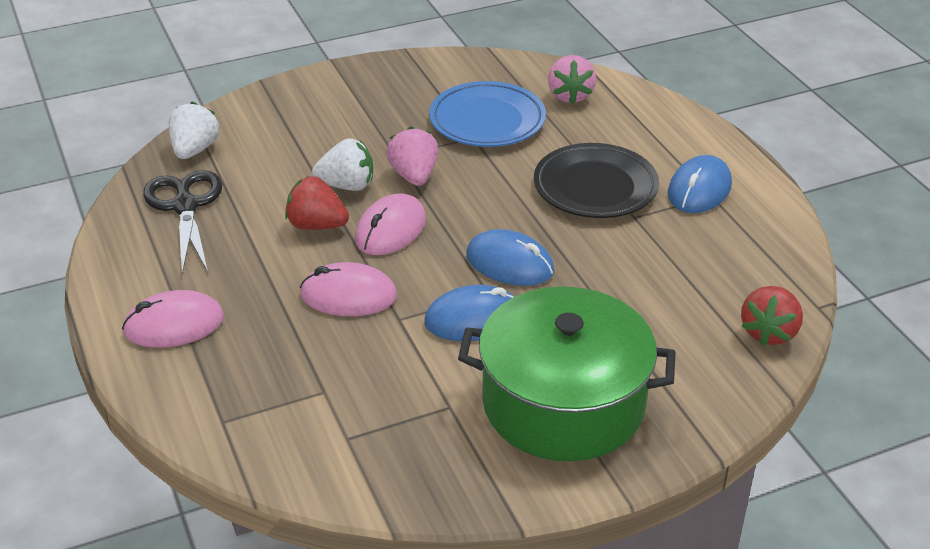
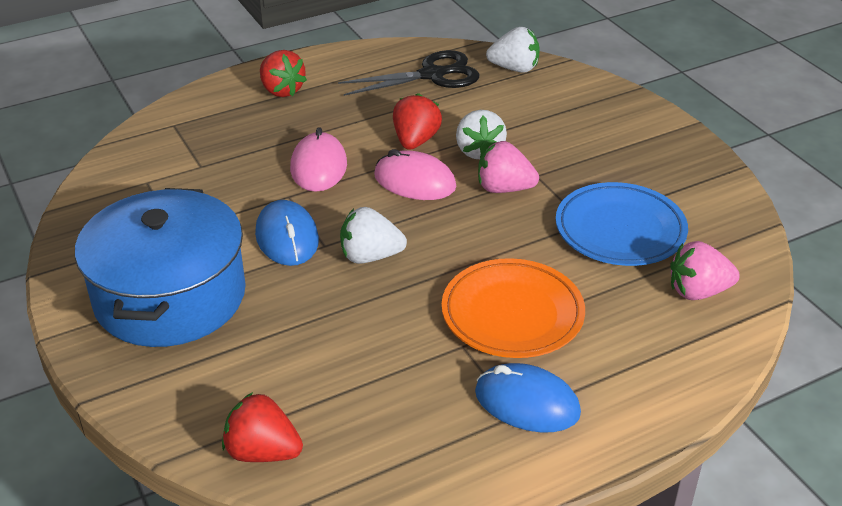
camera: 85 degrees right, 0 degrees up
pink mouse [122,290,224,348] -> red strawberry [260,50,307,97]
pink strawberry [386,127,438,186] -> pink strawberry turned 150 degrees counterclockwise [478,141,539,193]
green pot [458,287,676,461] -> blue pot [75,188,246,347]
blue mouse [466,229,554,286] -> white strawberry [340,207,407,264]
black plate [534,143,659,218] -> orange plate [442,258,585,358]

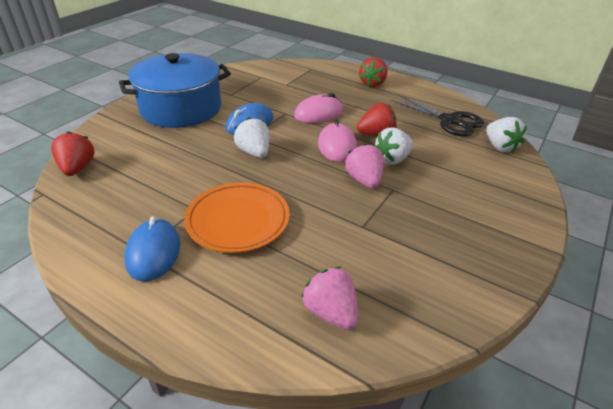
camera: 60 degrees right, 0 degrees up
blue plate [556,182,688,266] -> none

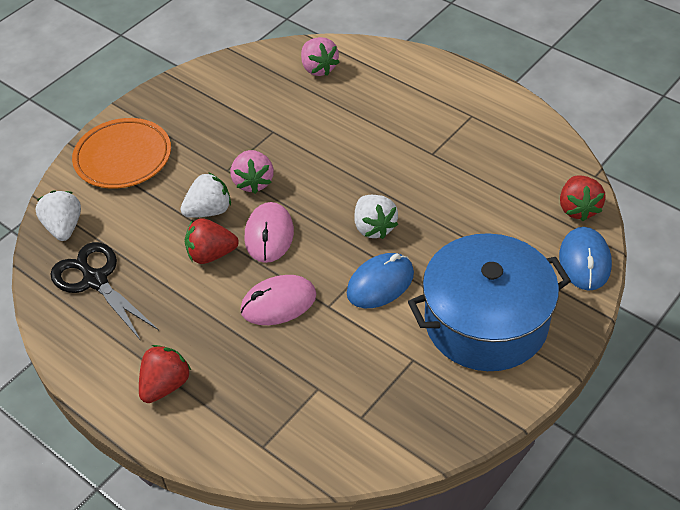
camera: 170 degrees left, 10 degrees up
blue mouse [124,216,180,282] -> blue mouse moved to [559,227,612,291]
orange plate [184,182,290,253] -> orange plate moved to [72,118,171,189]

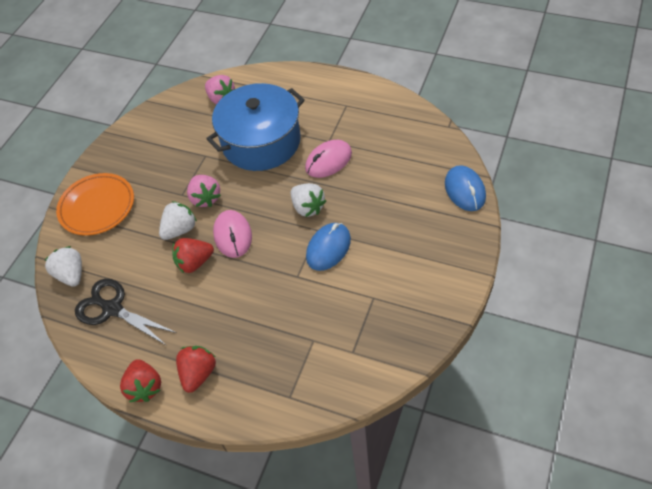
camera: 15 degrees left, 5 degrees up
pink mouse [241,275,317,325] -> pink mouse moved to [305,140,352,178]
blue pot [408,233,571,371] -> blue pot moved to [206,83,305,171]
red strawberry [560,175,606,221] -> red strawberry moved to [120,359,161,402]

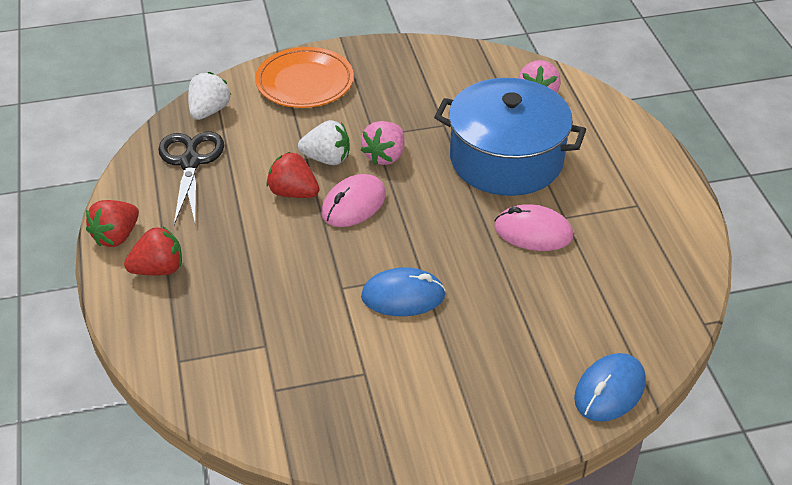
camera: 50 degrees right, 10 degrees down
white strawberry [290,183,326,217] -> none

